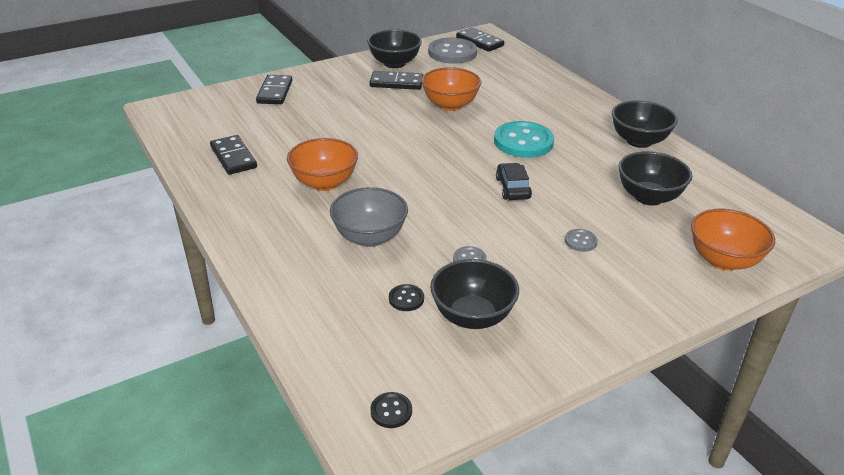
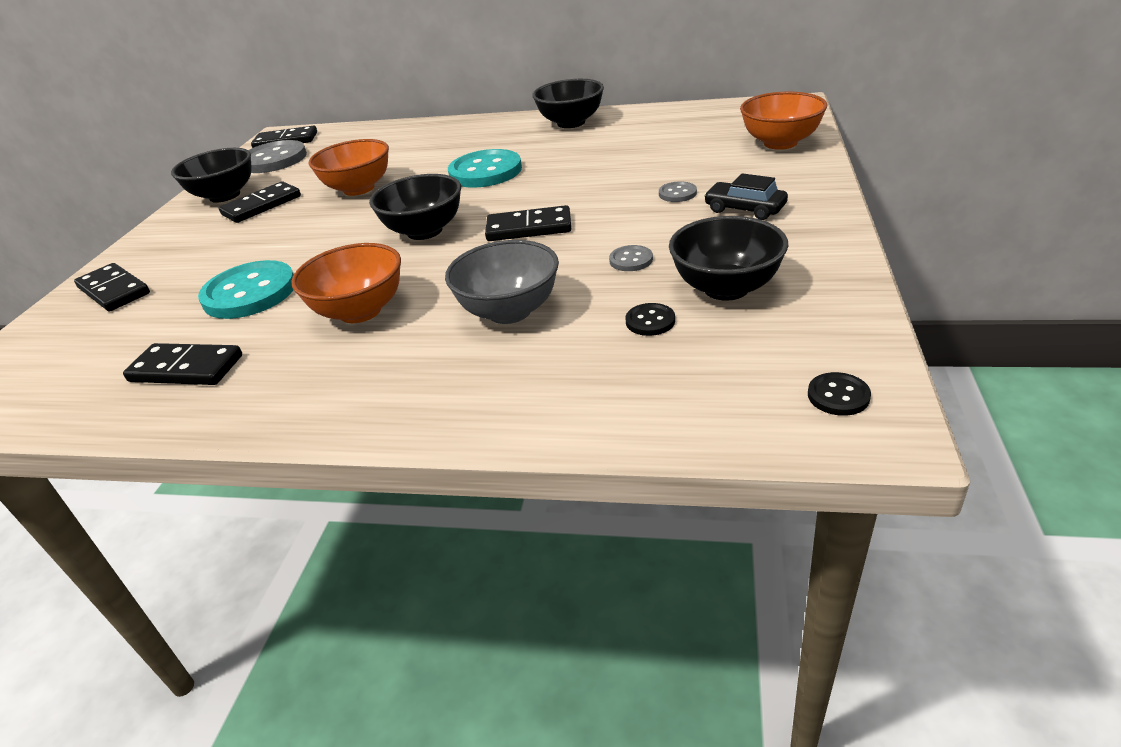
camera: 45 degrees left, 0 degrees up
black car [496,163,532,200] -> black car moved to [704,173,788,220]
black bowl [618,151,692,205] -> black bowl moved to [369,174,461,240]
none -> turquoise button [198,260,294,319]
none -> black domino [485,205,571,241]

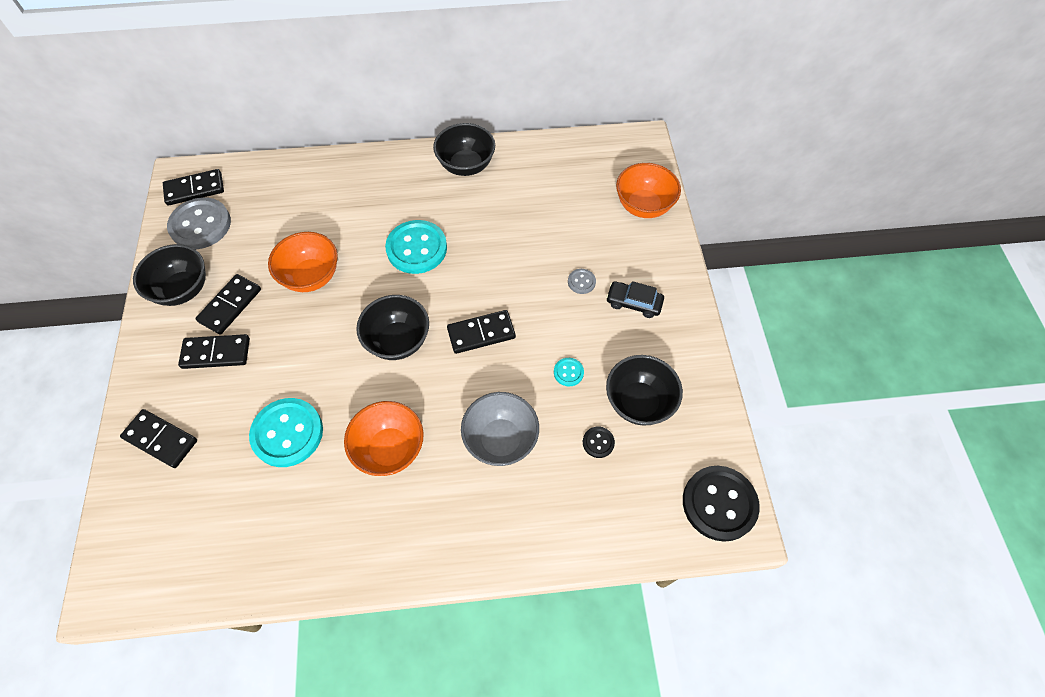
camera: 20 degrees left, 25 degrees up
black domino [123,343,242,385] -> black domino moved to [178,334,250,369]
grey button [609,245,653,271] -> turquoise button [554,358,584,386]
black button [808,372,871,416] -> black button [683,466,760,542], size x2.22

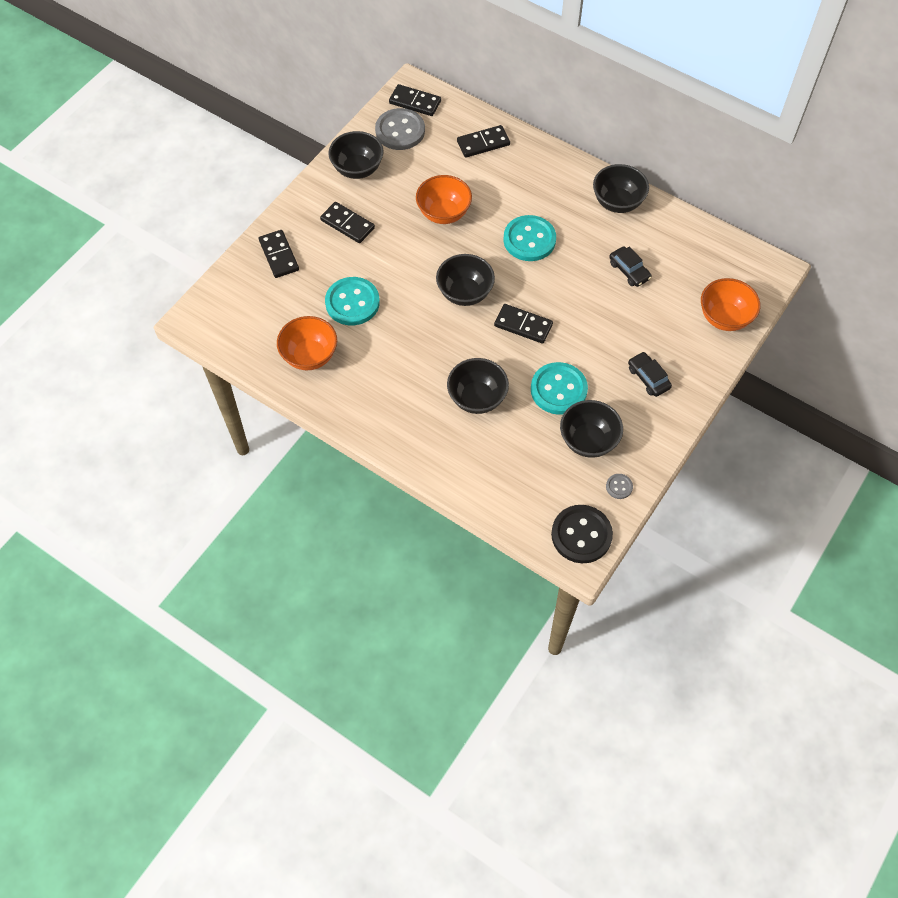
camera: 40 degrees right, 0 degrees up
black domino [195,274,261,335] -> black domino moved to [457,125,510,158]
orange bowl [344,401,424,476] -> orange bowl moved to [277,316,337,370]
grey bowl [461,392,539,466] -> black bowl [447,358,509,414]
turquoise button [554,358,584,386] -> turquoise button [531,362,588,415], size x2.22
grey button [568,269,596,294] -> grey button moved to [606,474,633,499]
black button [583,427,615,458] -> none
none -> black car [609,246,652,287]

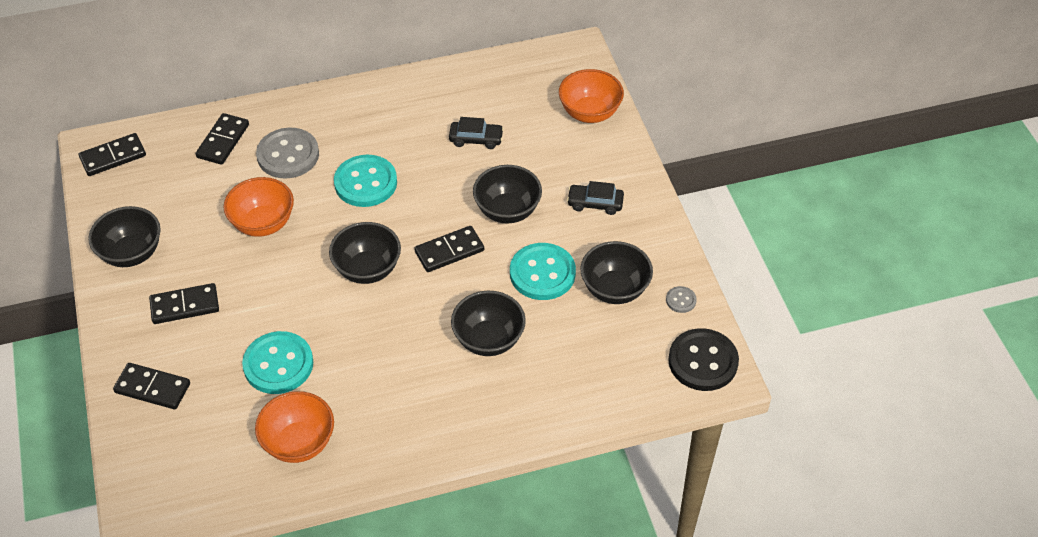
camera: 50 degrees left, 10 degrees down
grey button [375,108,425,150] -> grey button moved to [256,128,319,179]
black bowl [593,164,649,213] -> black bowl moved to [473,165,542,223]

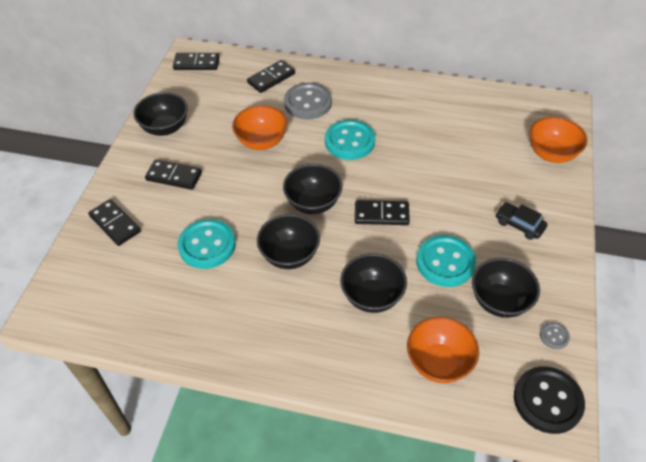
camera: 30 degrees right, 0 degrees up
orange bowl [255,391,334,463] -> orange bowl moved to [407,317,479,383]
black car [449,117,504,149] -> none
black bowl [473,165,542,223] -> black bowl moved to [257,214,320,269]

